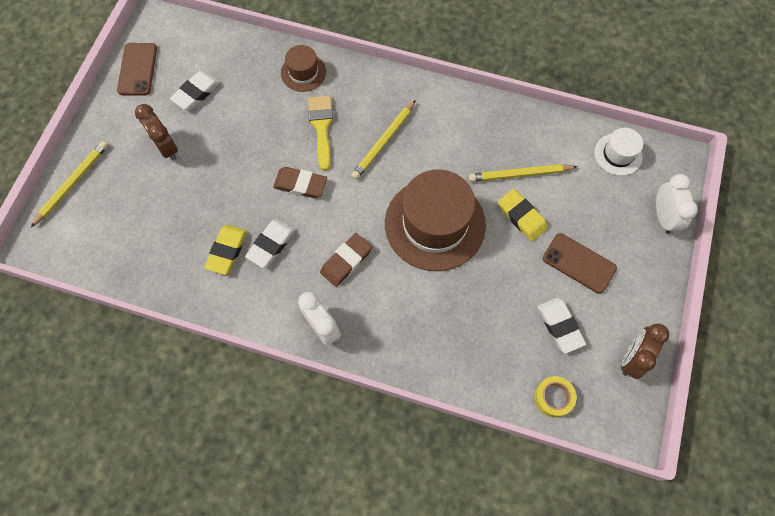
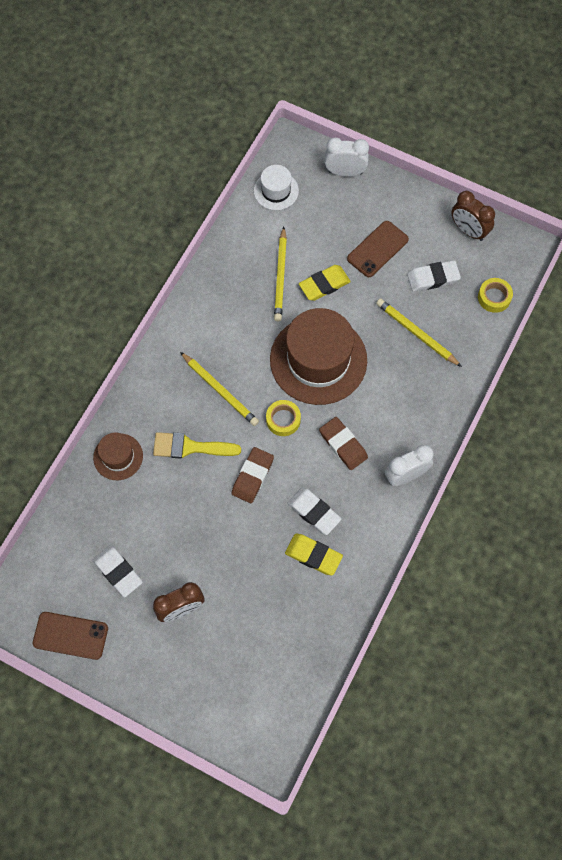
camera: 80 degrees left, 0 degrees up
yellow pencil [30,141,108,228] -> yellow pencil moved to [376,298,462,367]
none -> yellow tape [266,400,301,436]

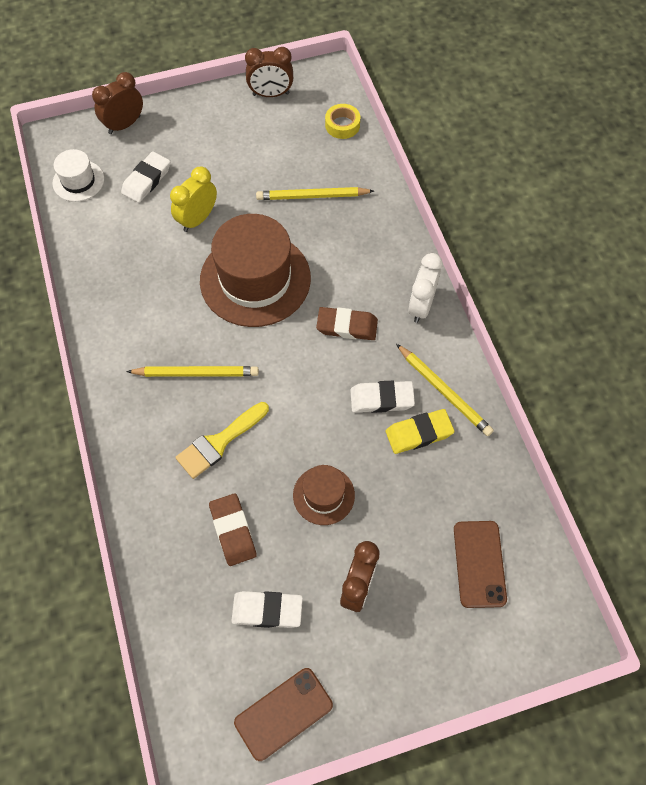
camera: 45 degrees left, 5 degrees down
brown hat [93,433,143,480] -> brown hat moved to [293,465,355,525]
brown eraser [231,447,274,503] -> brown eraser moved to [209,493,257,566]
yellow tape [266,400,301,436] -> none
yellow pencil [274,227,287,321] -> yellow pencil moved to [396,344,494,436]
yellow eraser [299,265,351,301] -> yellow clock [170,166,217,232]
white clock [325,138,369,177] -> brown clock [92,72,143,134]
brown phone [347,221,409,277] -> brown phone moved to [454,521,507,608]
white eraser [407,260,461,292] -> white eraser moved to [121,151,170,203]

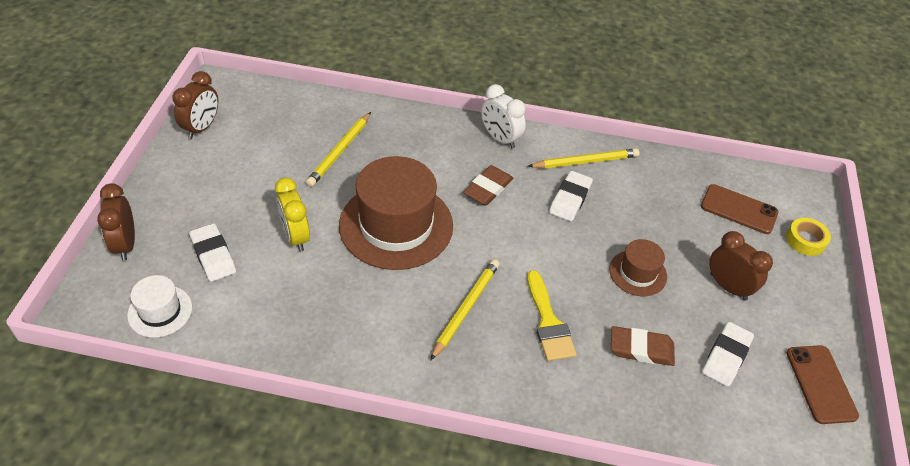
camera: 65 degrees left, 15 degrees down
yellow tape [325,104,360,139] -> yellow tape moved to [786,218,831,256]
yellow eraser [386,409,455,454] -> none

